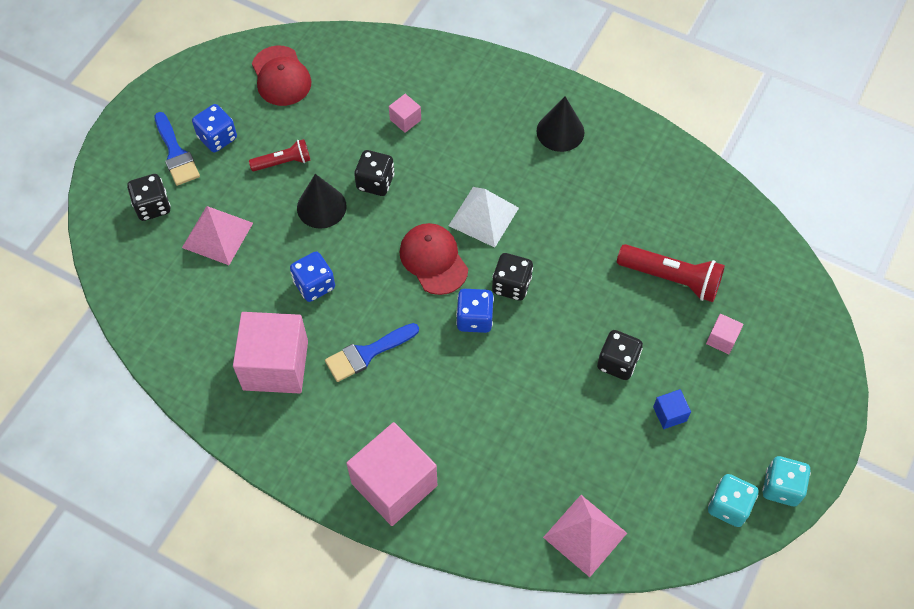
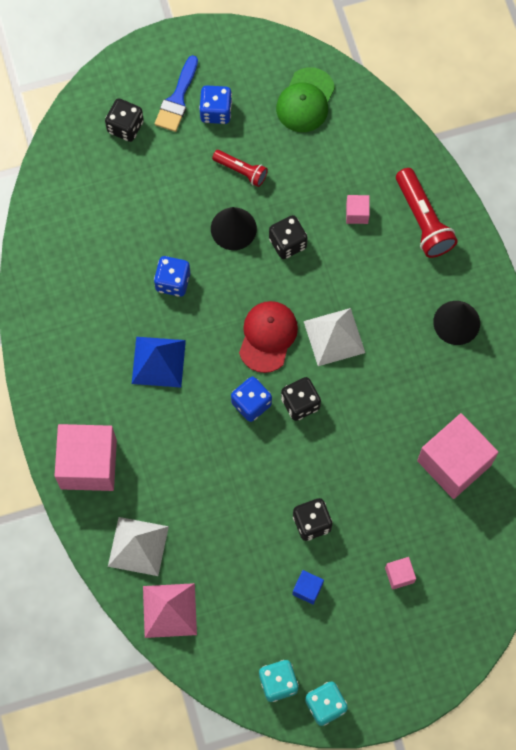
camera: 45 degrees right, 10 degrees up
pink pyramid [182,206,253,265] -> none
pink cube [233,312,308,394] -> pink cube moved to [417,413,499,499]
red cap [252,46,311,106] -> green cap [276,67,335,132]
blue brush [325,323,419,382] -> blue pyramid [132,337,186,388]
red flashlight [617,244,725,302] -> red flashlight moved to [396,168,458,258]
none -> white pyramid [108,517,169,576]

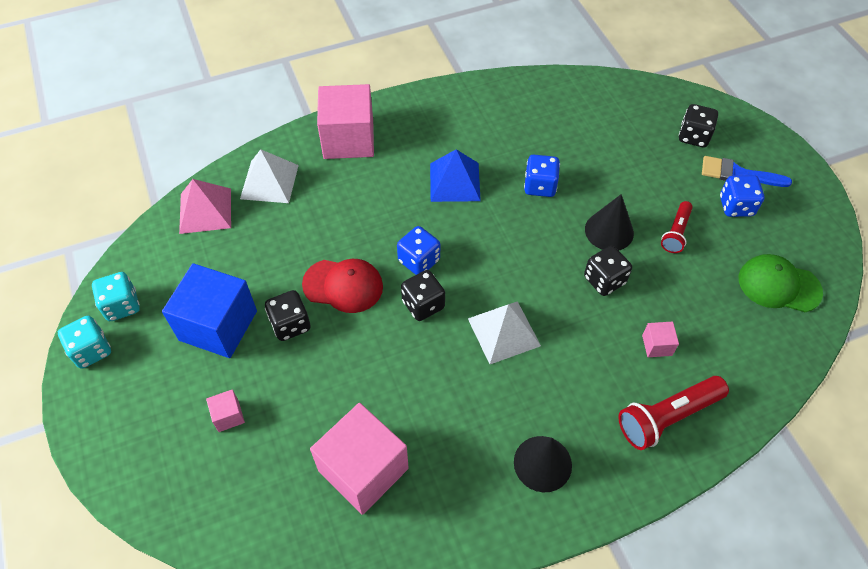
camera: 85 degrees right, 15 degrees down
red cap [239,301,298,373] -> red cap moved to [302,259,383,313]
blue cube [292,570,324,605] -> blue cube [162,263,257,358], size x2.33

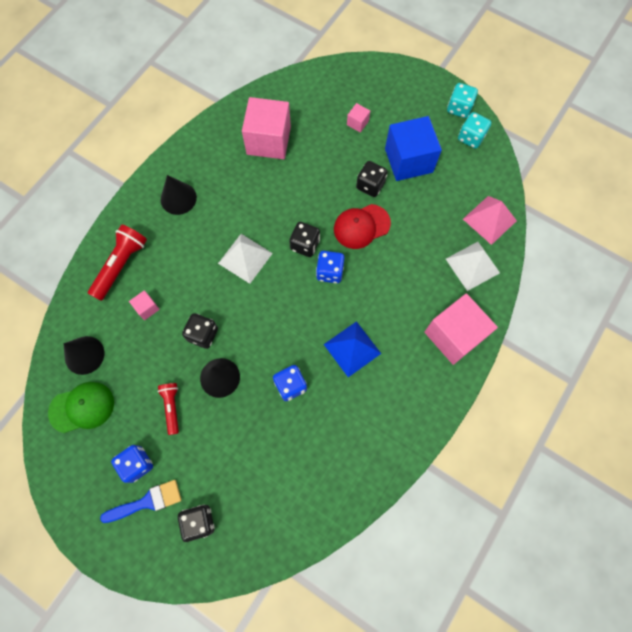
camera: 145 degrees right, 15 degrees up
none -> black cone [63,336,104,375]

